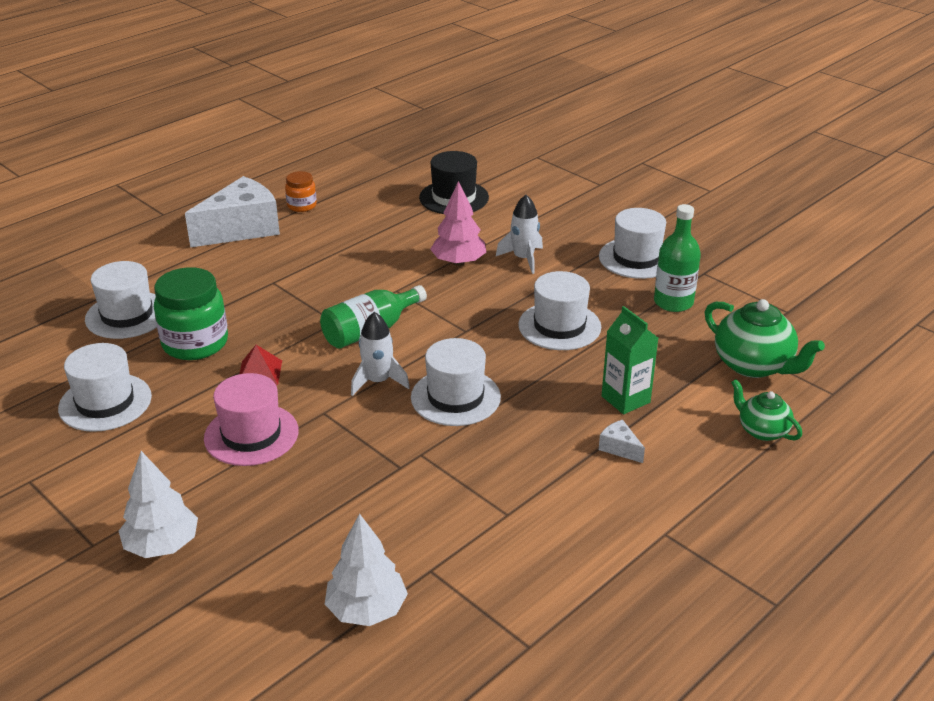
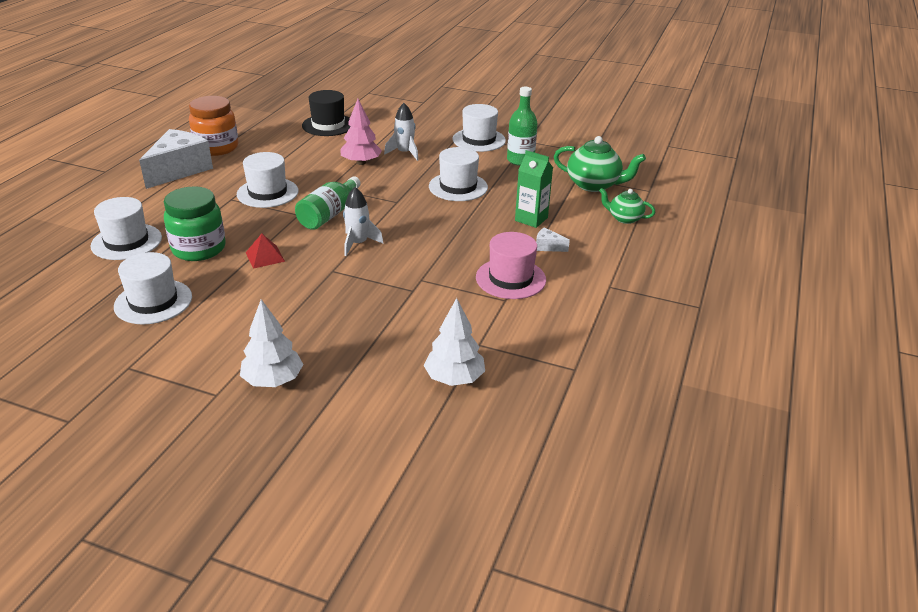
camera: 25 degrees left, 0 degrees up
pink hat [204,373,299,466] -> pink hat moved to [476,232,546,299]
orange jar [285,171,317,212] -> orange jar [189,96,238,156], size x1.87
white hat [411,338,501,426] -> white hat moved to [237,152,298,208]

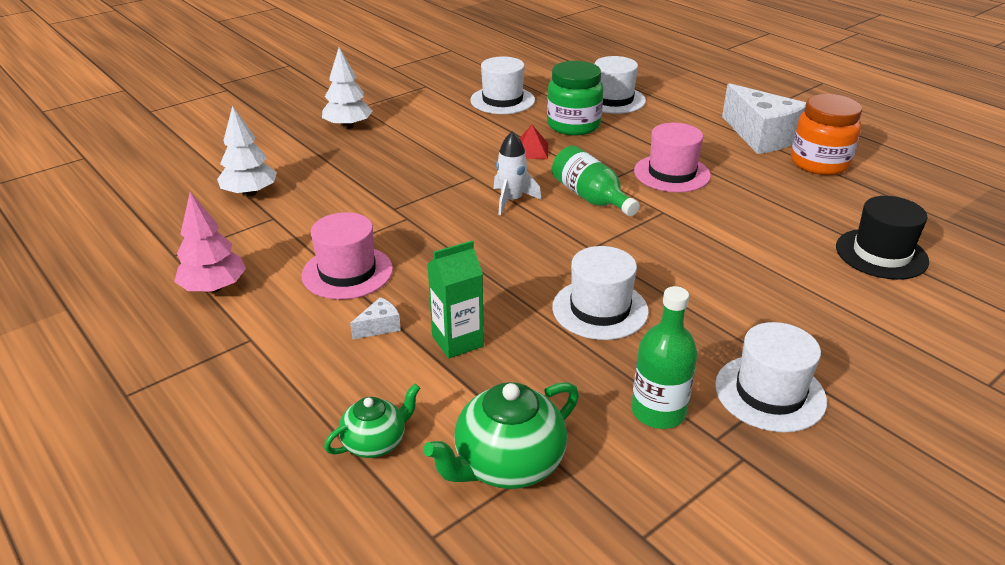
camera: 120 degrees right, 0 degrees up
white hat [237,152,298,208] -> pink hat [634,123,711,192]
pink tree [340,99,382,165] -> pink tree moved to [174,192,246,293]
white rocket [384,103,418,161] -> none

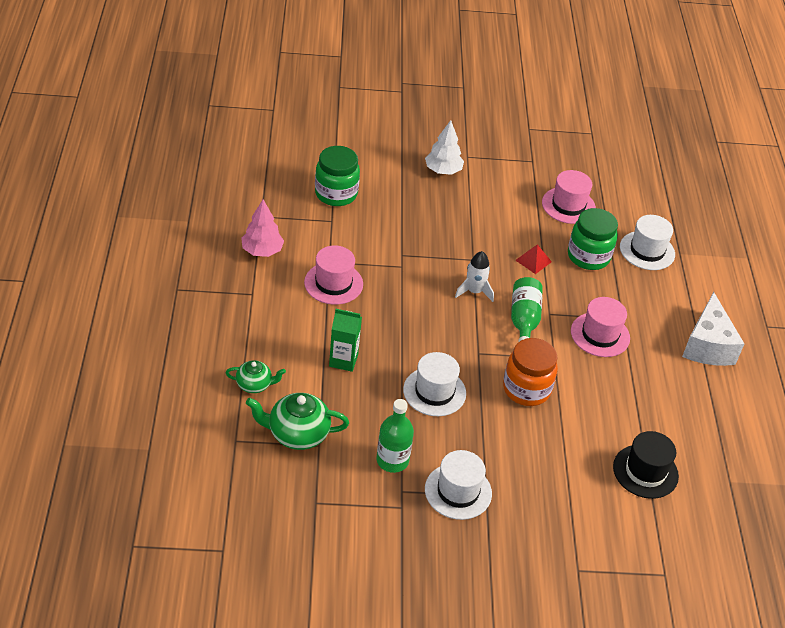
camera: 35 degrees right, 10 degrees up
white tree [217,106,277,197] -> green jar [315,146,360,206]
white cheese [350,297,401,340] -> none
white hat [470,56,535,114] -> pink hat [542,170,596,224]
orange jar [791,94,862,175] -> orange jar moved to [503,338,558,406]

